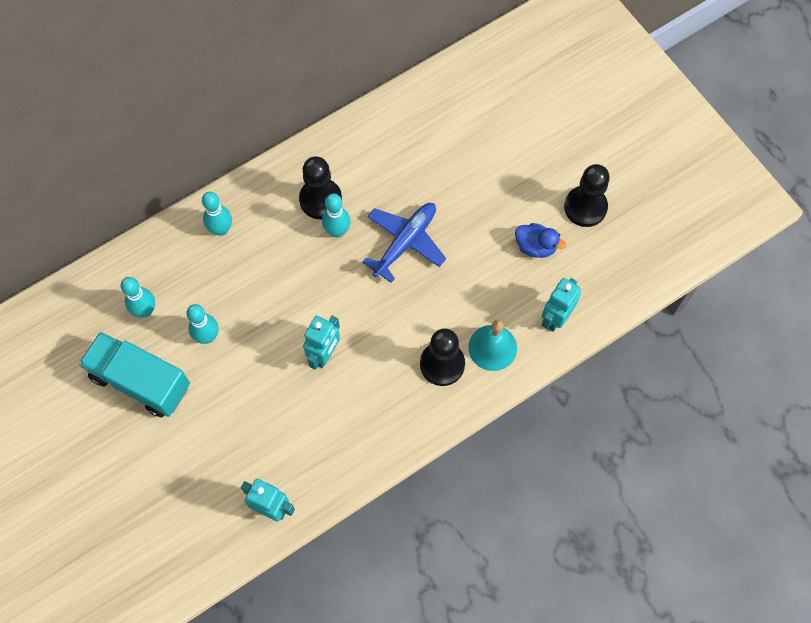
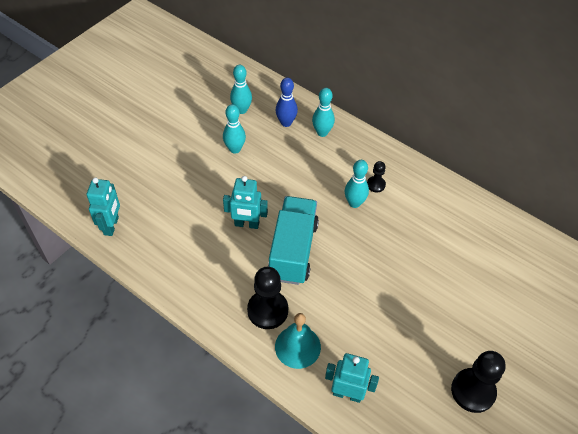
camera: 70 degrees right, 15 degrees down
turquoise truck [79,332,190,417] -> turquoise truck moved to [268,196,319,285]
black pawn [299,156,342,219] -> black pawn [367,161,386,193], size x0.52
blue plane [362,203,446,283] -> none
blue duck [515,223,566,258] -> none
none -> blue bowling pin [276,78,298,127]

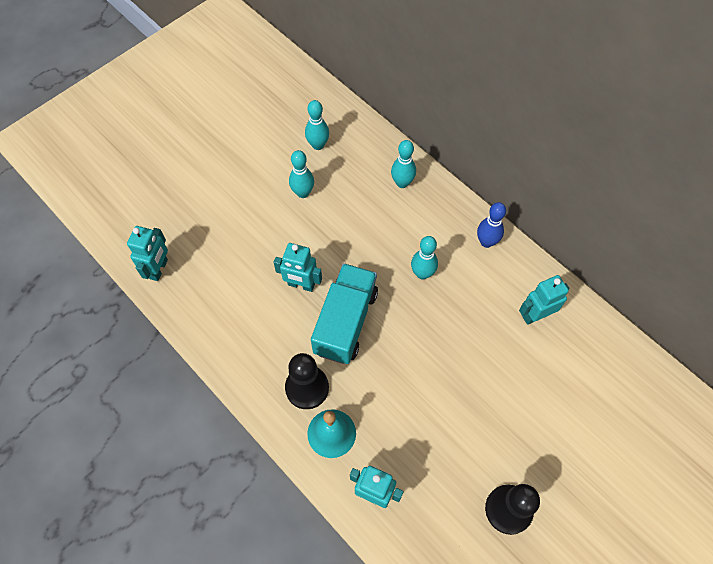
camera: 10 degrees right, 10 degrees up
blue bowling pin [276,78,298,127] -> blue bowling pin moved to [477,202,506,248]
black pawn [367,161,386,193] -> none
none -> turquoise robot [519,275,569,325]

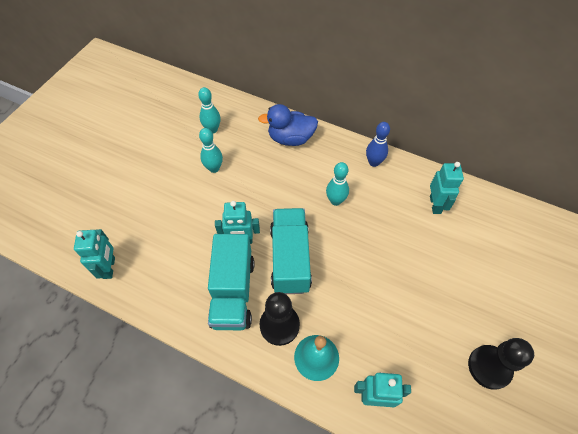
camera: 20 degrees left, 5 degrees down
turquoise bowling pin [391,140,416,188] -> blue duck [258,104,318,146]
turquoise robot [519,275,569,325] -> turquoise robot turned 135 degrees clockwise [430,162,464,214]
none -> turquoise truck [208,234,254,330]

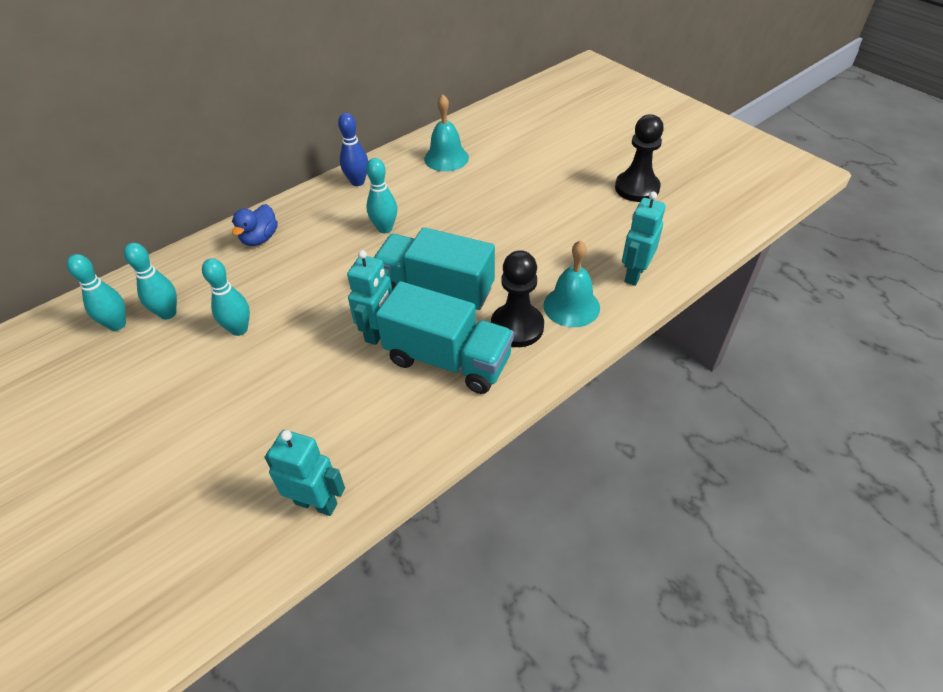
camera: 65 degrees left, 10 degrees down
blue duck [258,104,318,146] -> blue duck [232,204,278,246], size x0.66
turquoise robot [430,162,464,214] -> turquoise bell [424,94,469,172]
none -> turquoise bowling pin [67,254,126,331]

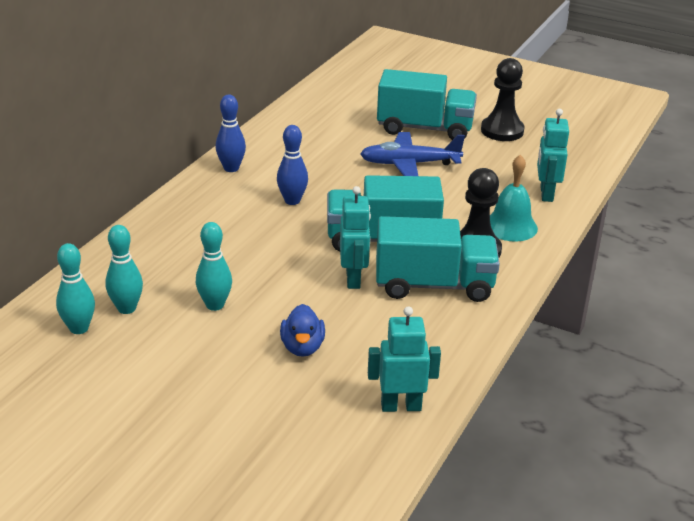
camera: 25 degrees left, 15 degrees down
blue duck [232,204,278,246] -> blue duck moved to [280,304,325,357]
turquoise bowling pin [366,158,397,233] -> blue bowling pin [277,125,308,205]
turquoise bell [424,94,469,172] -> none
none -> blue plane [360,132,465,176]
none -> turquoise truck [377,69,477,140]

